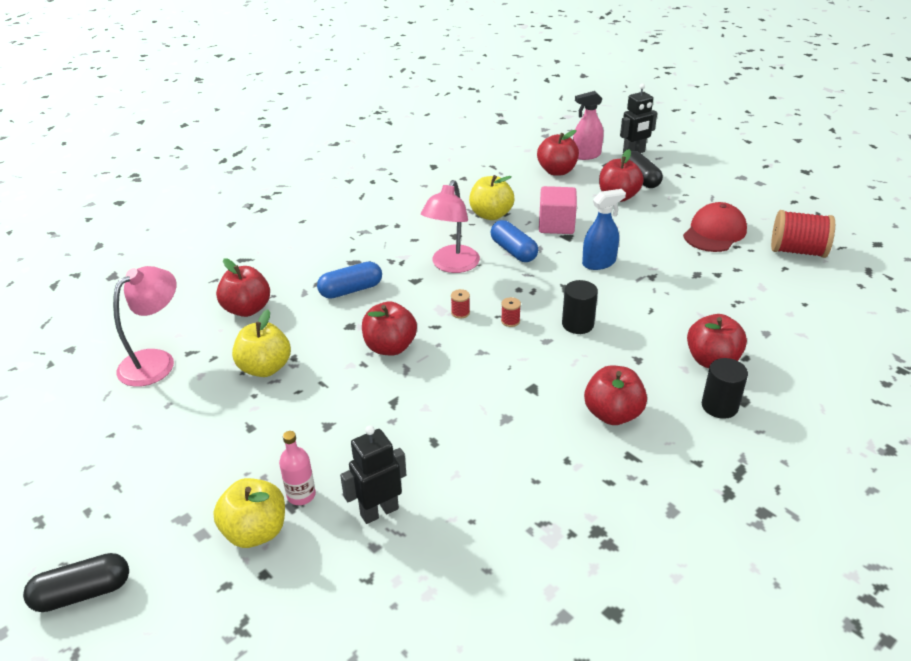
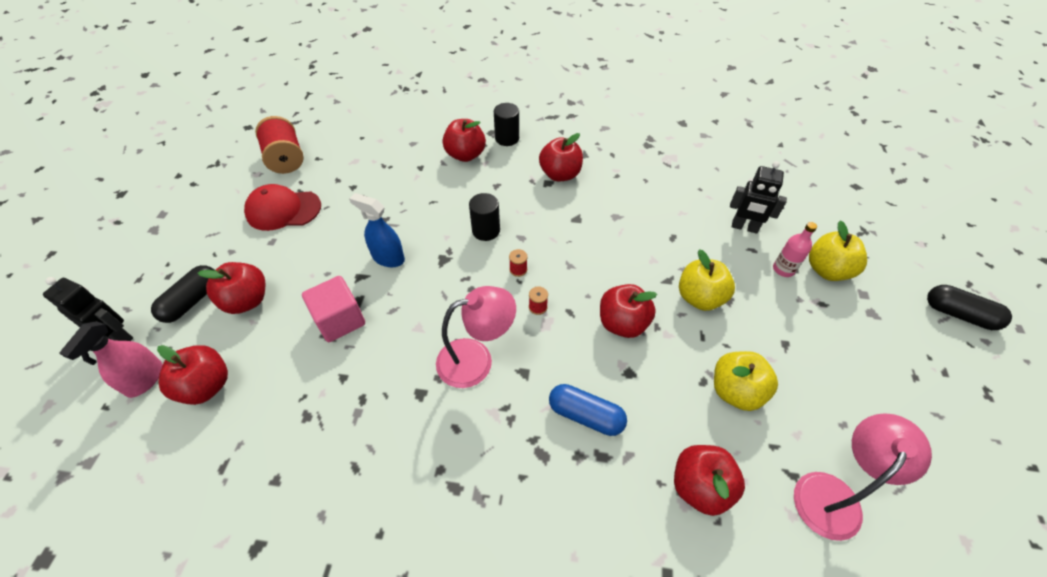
camera: 130 degrees left, 15 degrees up
pink lamp [113,266,176,387] -> pink lamp turned 135 degrees clockwise [794,413,932,541]
yellow apple [469,175,515,220] -> yellow apple moved to [679,249,735,311]
blue capsule [491,220,538,262] -> none
pink spray bottle [573,91,604,160] -> pink spray bottle turned 75 degrees clockwise [59,321,163,398]

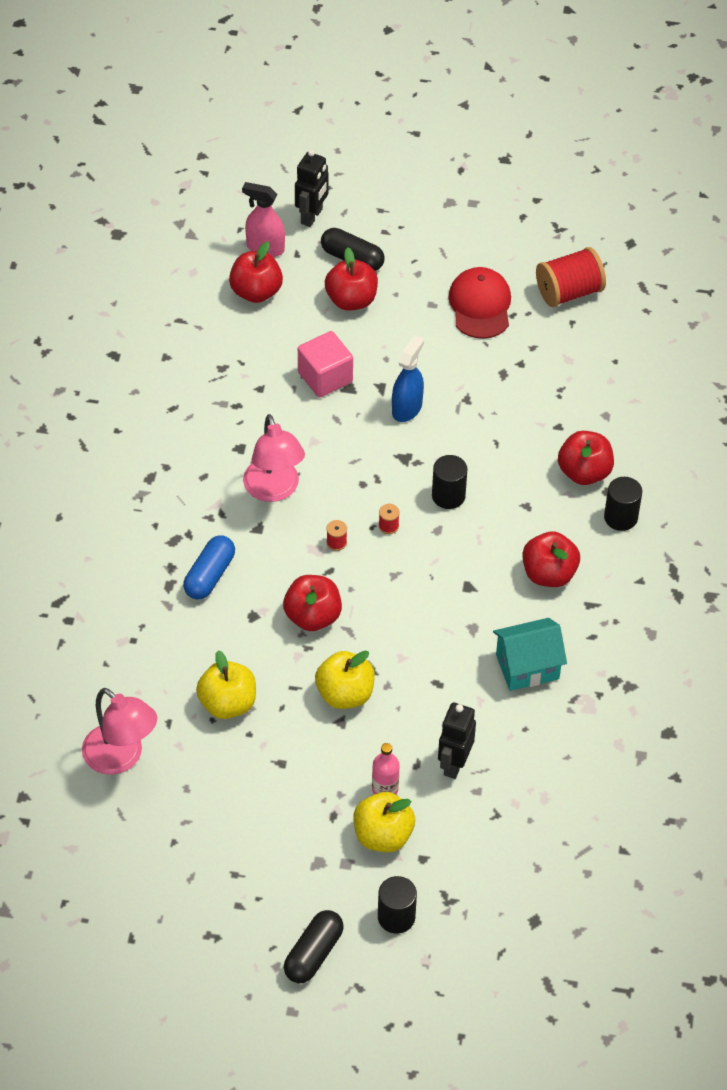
camera: 90 degrees right, 0 degrees up
red apple [674,445,745,516] -> none
none -> black cylinder [378,876,417,934]
none -> turquoise house [493,618,567,691]

